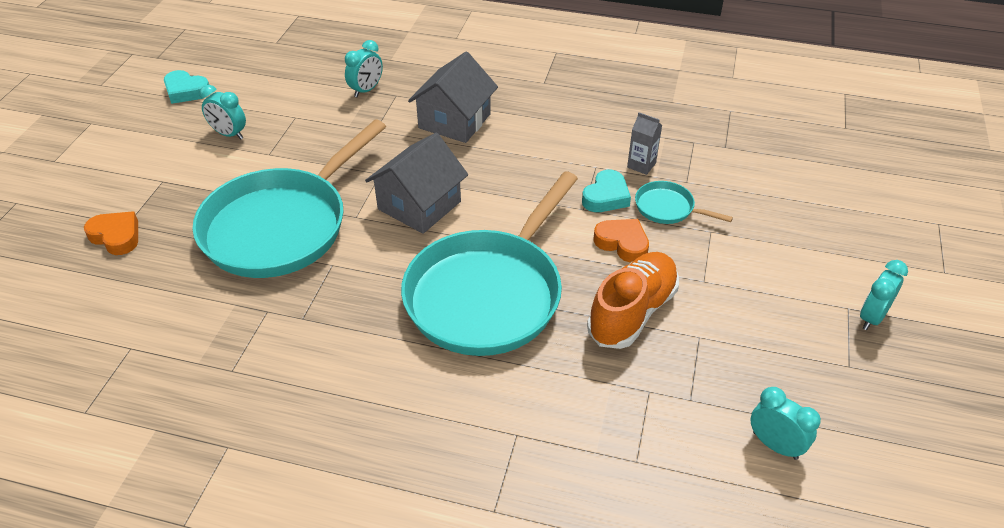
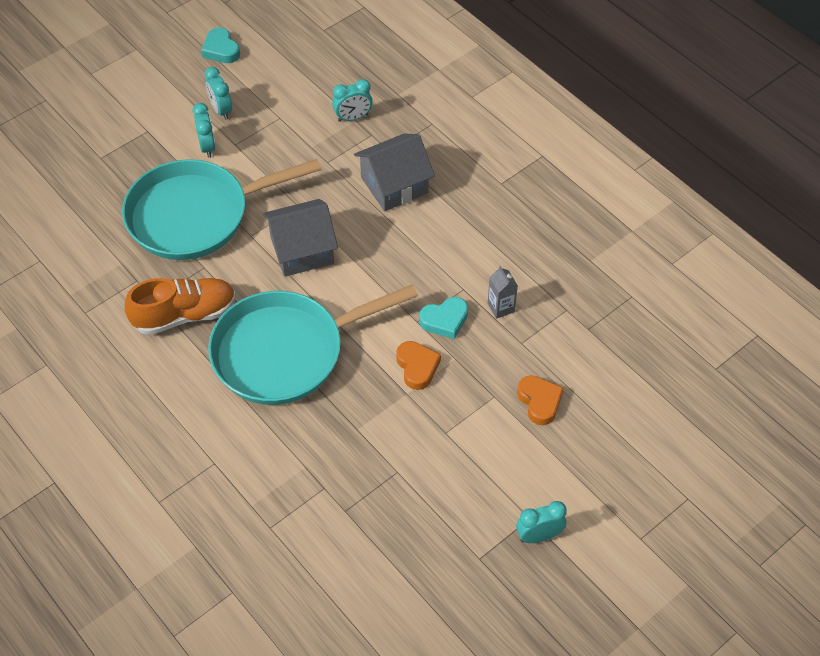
camera: 35 degrees right, 10 degrees up
orange heart [84,211,138,255] -> orange heart moved to [517,375,563,425]
orange shoe [587,252,679,349] -> orange shoe moved to [125,278,236,335]
turquoise pan [635,181,733,224] -> none
turquoise clock [750,387,821,460] -> turquoise clock moved to [193,103,216,158]

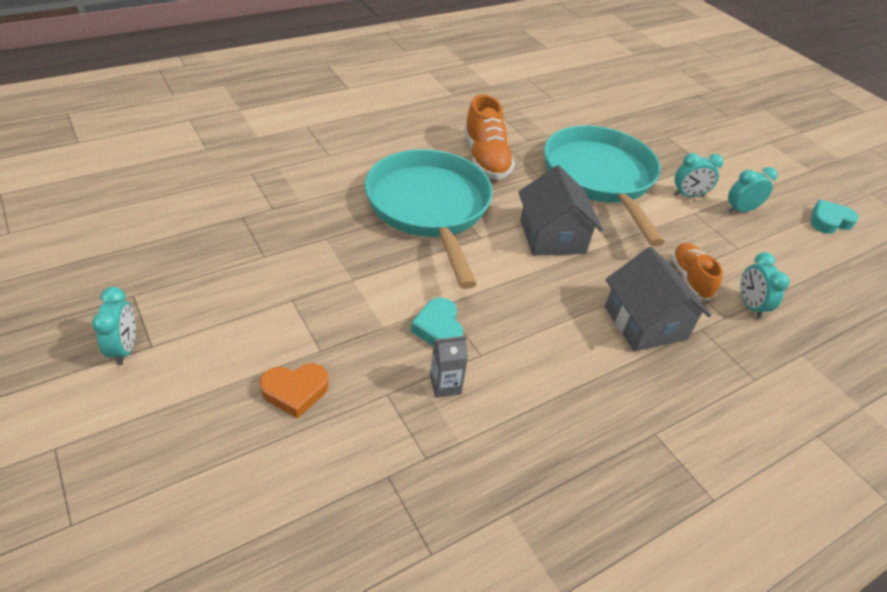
camera: 95 degrees right, 10 degrees down
orange heart [396,341,441,390] -> none
none -> orange shoe [671,243,723,300]

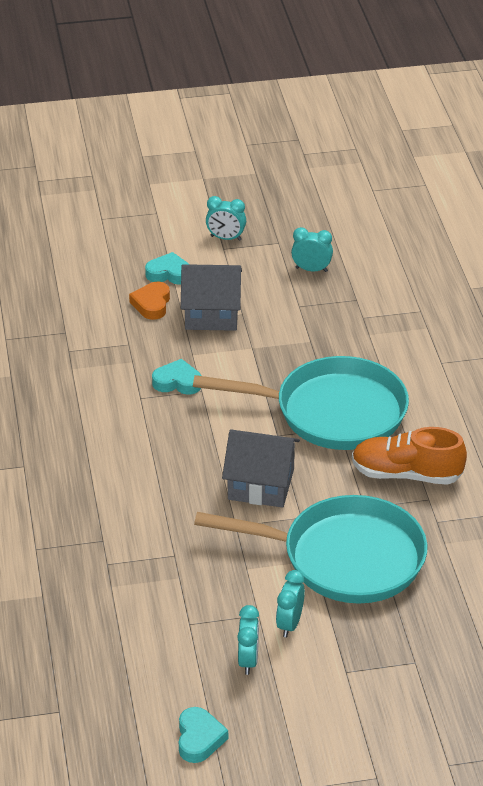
camera: 115 degrees right, 5 degrees down
grey carton [430,336,468,398] -> none
grey house [605,247,711,351] -> grey house moved to [181,264,242,331]
orange shoe [671,243,723,300] -> none
turquoise clock [740,252,790,319] -> turquoise clock moved to [291,227,333,272]
none -> turquoise heart [145,252,190,285]

